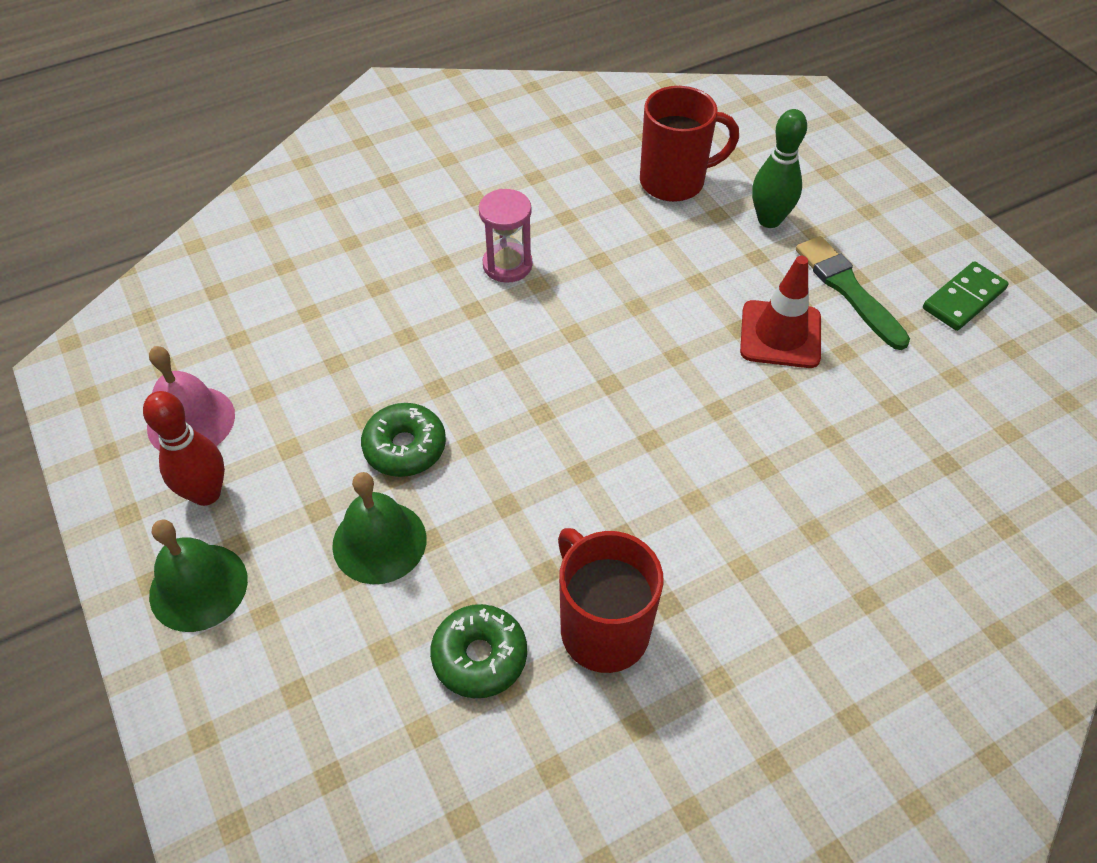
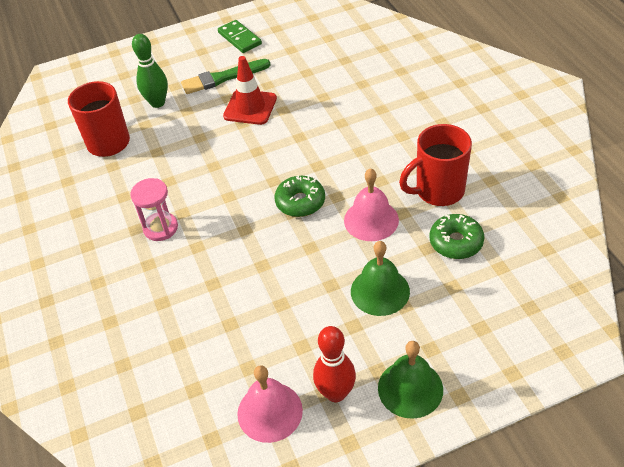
camera: 80 degrees left, 5 degrees down
green donut [361,403,446,477] -> green donut moved to [275,176,325,217]
none -> pink bell [344,168,399,241]

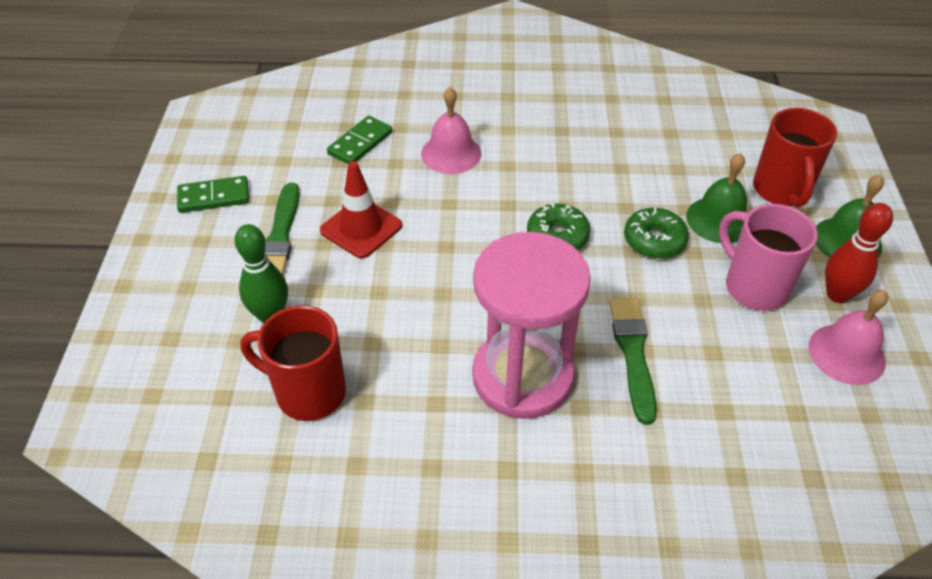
camera: 70 degrees left, 0 degrees up
pink hourglass [130,178,178,241] -> pink hourglass [472,232,591,419], size x2.05
pink bell [344,168,399,241] -> pink bell moved to [421,87,481,174]
red mug [399,124,472,206] -> red mug moved to [753,108,837,207]
green donut [429,214,485,259] -> green donut moved to [624,207,689,259]
none -> green domino [327,116,392,164]
none -> green brush [609,298,657,425]
none -> pink mug [719,204,818,311]

